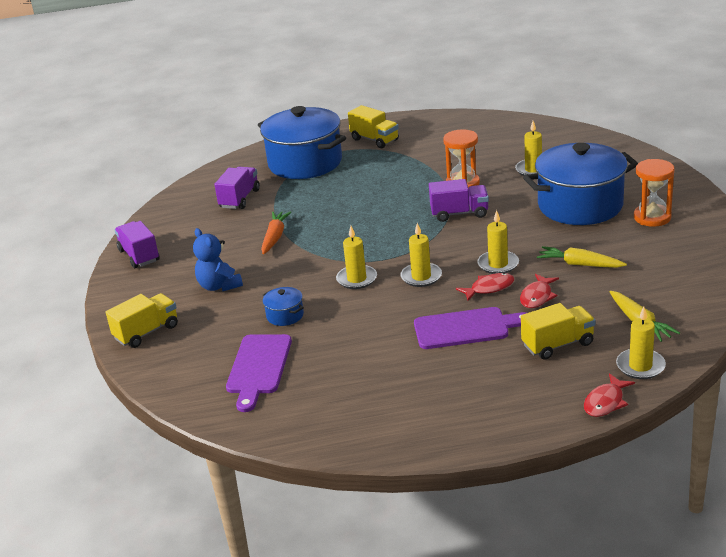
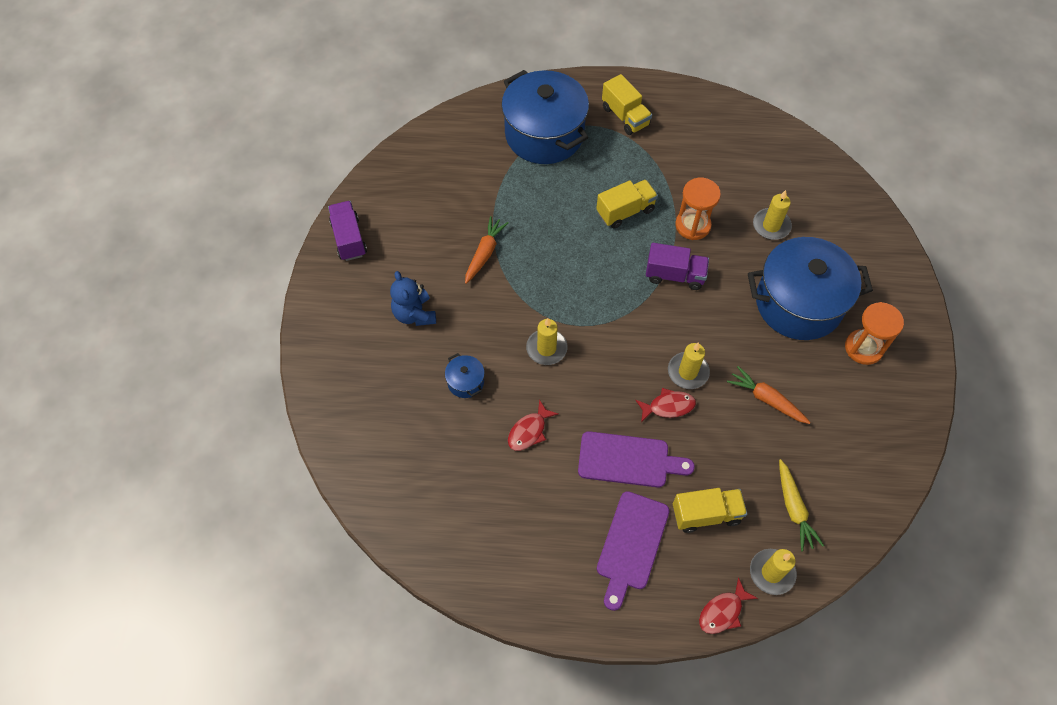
camera: 10 degrees right, 30 degrees up
yellow truck [106,293,178,348] -> yellow truck moved to [596,180,658,229]
purple truck [214,167,260,209] -> none
purple cutting board [226,334,292,412] -> purple cutting board moved to [597,491,670,611]
yellow candle [400,223,442,287] -> none
red fish [520,274,559,308] -> red fish moved to [508,399,558,451]
yellow carrot [537,246,627,268] -> orange carrot [727,366,811,424]

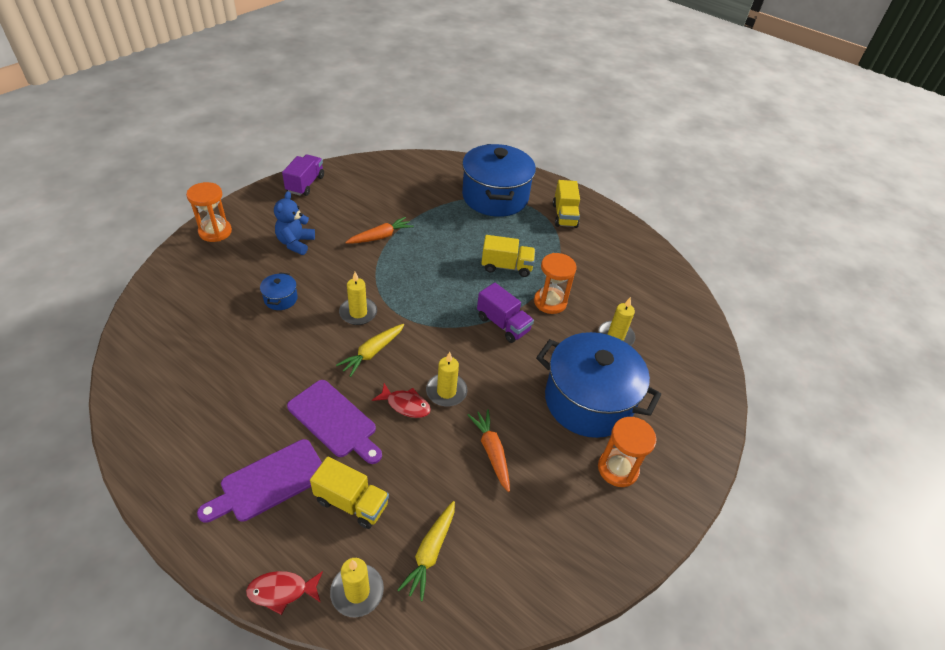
camera: 30 degrees right, 15 degrees down
red fish [508,399,558,451] -> none
none -> orange hourglass [186,182,232,242]
none -> yellow carrot [336,324,404,377]

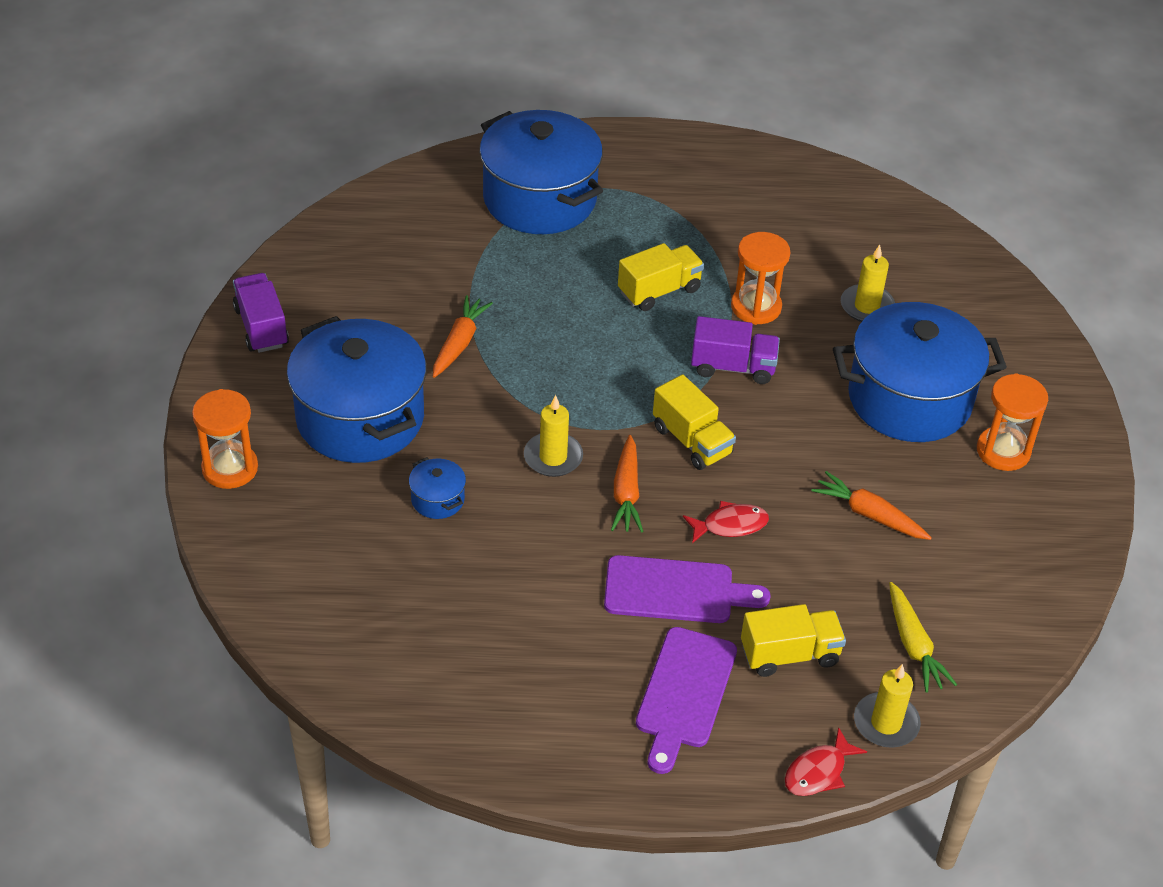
camera: 35 degrees left, 0 degrees up
blue teddy bear [274,191,315,255] -> blue pot [287,316,427,463]
yellow carrot [336,324,404,377] -> orange carrot [611,435,643,532]
yellow candle [426,352,467,407] -> none
yellow truck [553,180,580,228] -> yellow truck moved to [653,374,736,470]

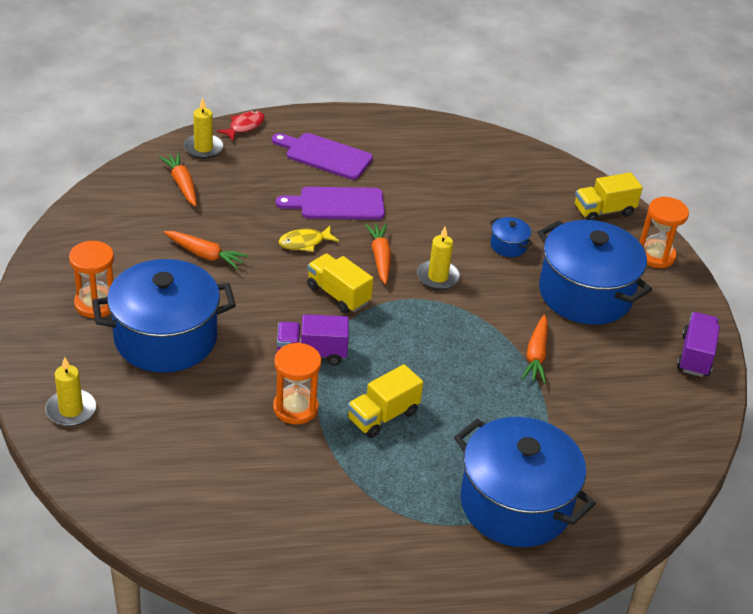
camera: 170 degrees right, 5 degrees down
purple truck [233,273,289,353] -> purple truck turned 135 degrees counterclockwise [677,312,720,377]
purple cutting board [636,627,737,774] -> purple cutting board turned 75 degrees counterclockwise [272,133,373,180]
red fish [683,501,769,543] -> yellow fish [279,226,339,252]
yellow truck [741,604,846,677] -> yellow truck moved to [575,172,643,221]
yellow candle [841,244,895,322] -> yellow candle moved to [45,357,96,426]
yellow carrot [889,582,957,693] -> orange carrot [159,153,197,206]

